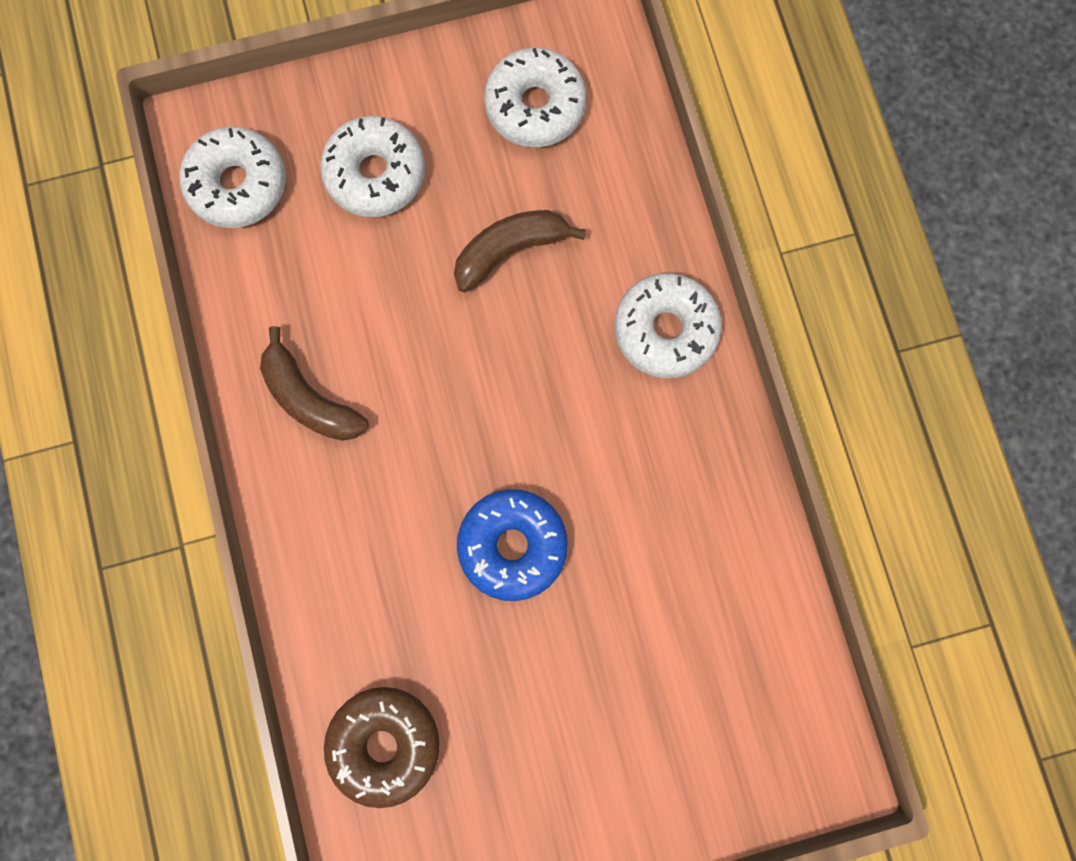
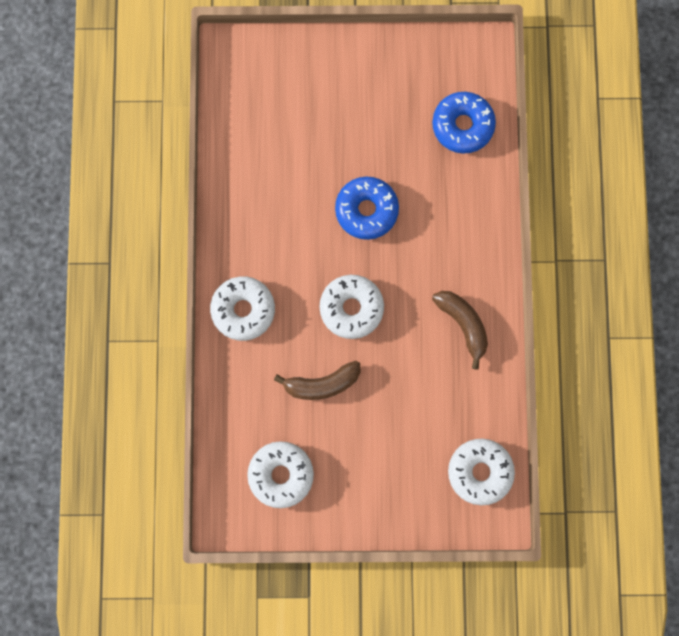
camera: 165 degrees left, 0 degrees up
white donut [320,116,425,217] -> white donut moved to [319,275,384,339]
brown donut [324,687,440,808] -> blue donut [432,92,496,154]

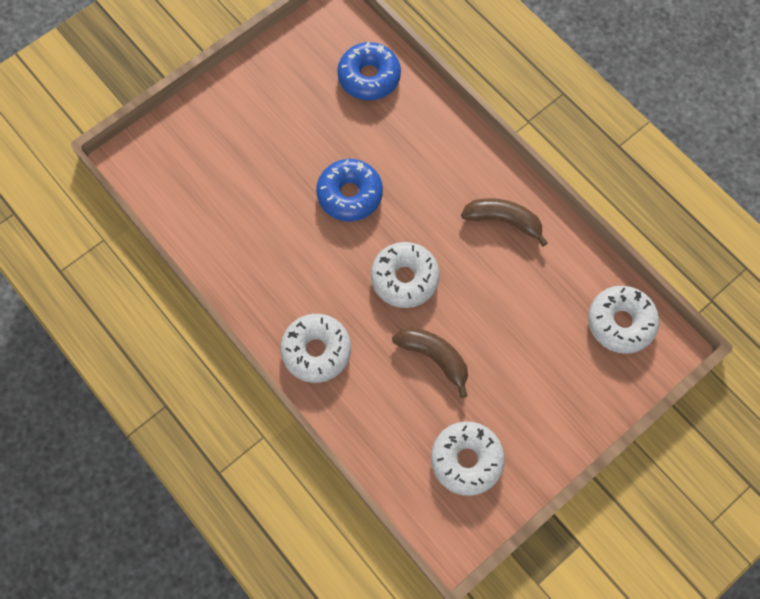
camera: 40 degrees left, 10 degrees down
brown banana [274,361,361,400] -> brown banana turned 90 degrees counterclockwise [392,327,468,398]

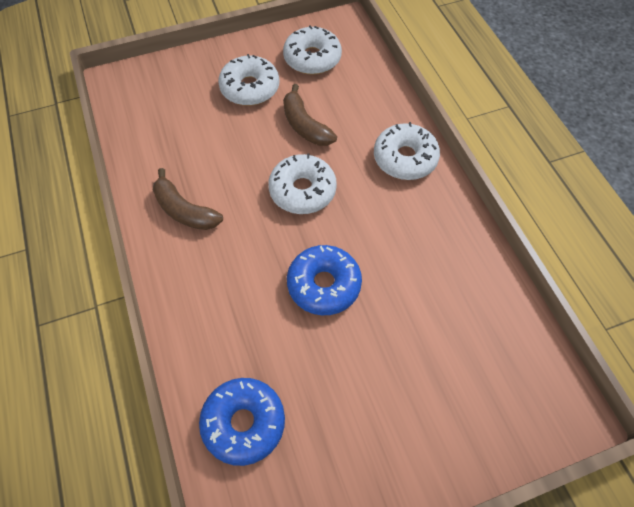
camera: 160 degrees left, 10 degrees down
white donut [588,286,659,354] -> white donut moved to [218,54,279,106]

